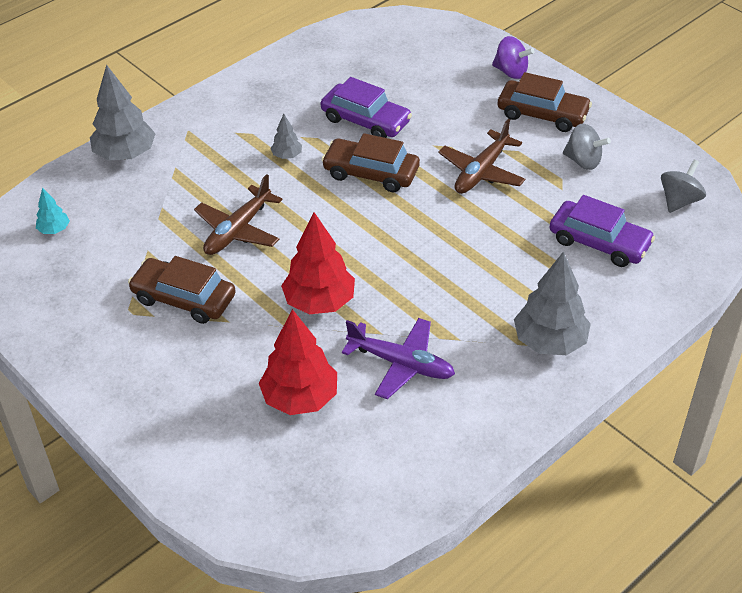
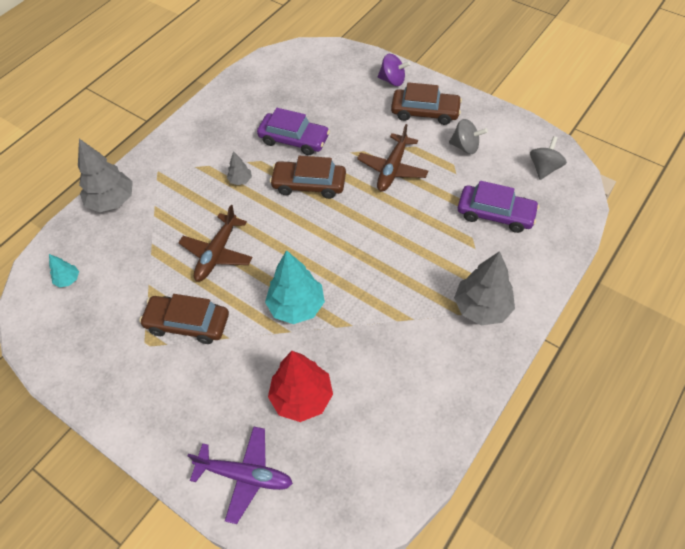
camera: 10 degrees left, 10 degrees up
red tree [281,212,355,314] -> turquoise tree [265,250,325,324]
purple plane [342,318,455,399] -> purple plane moved to [188,427,293,524]

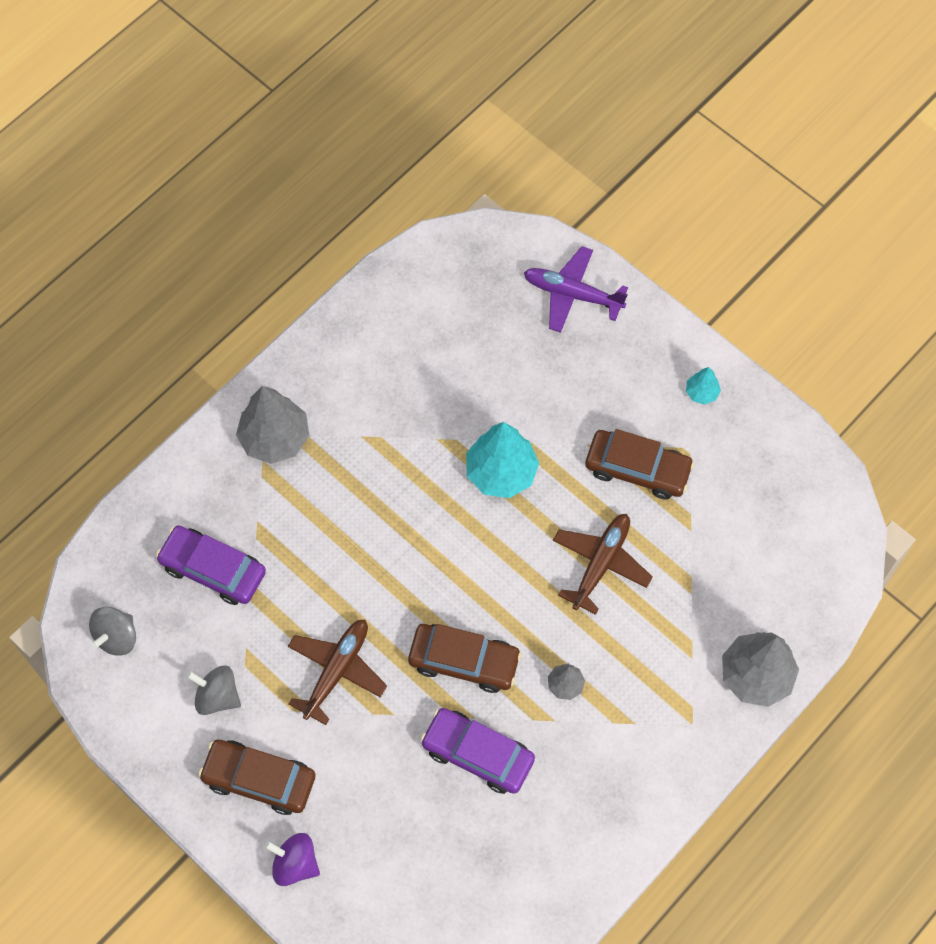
camera: 175 degrees left, 10 degrees up
turquoise tree [49,254,79,287] -> turquoise tree moved to [686,367,721,405]
red tree [268,351,333,422] -> none

